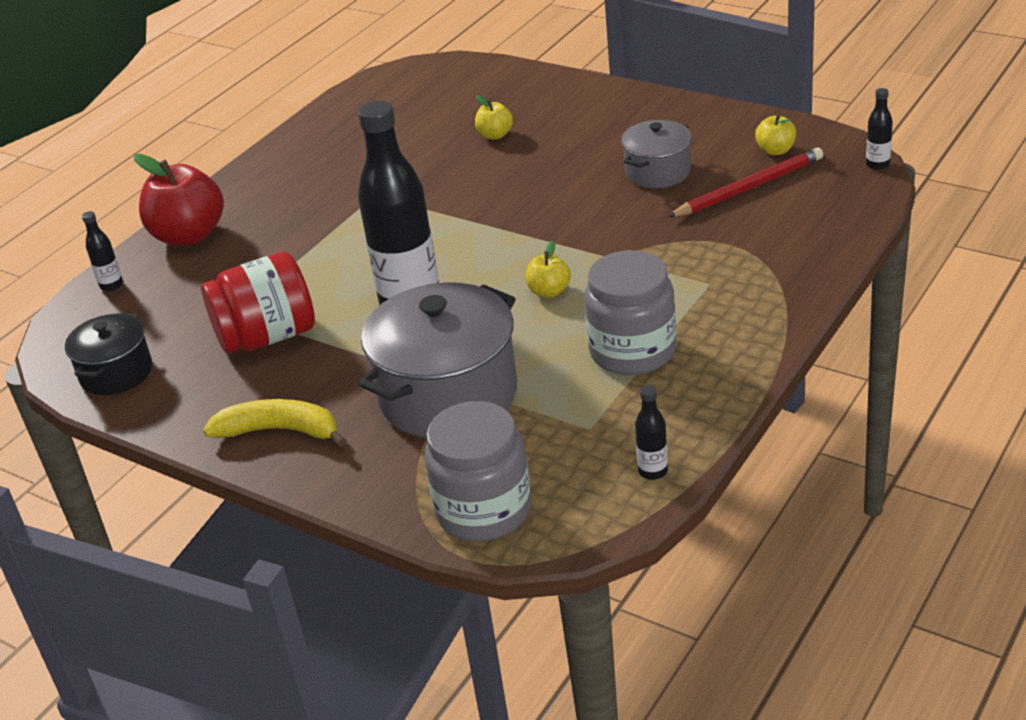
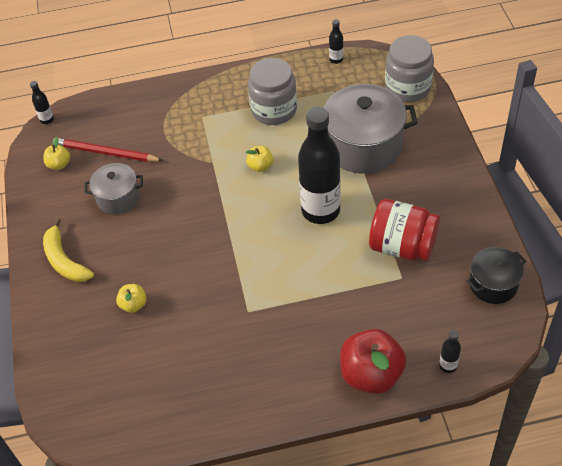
camera: 135 degrees left, 15 degrees up
yellow banana [203,399,346,447] -> yellow banana moved to [43,218,94,282]

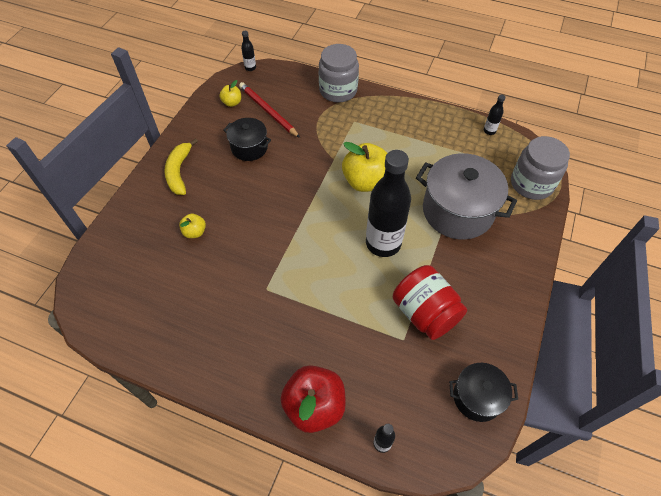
camera: 30 degrees right, 5 degrees up
grey pot [84,163,143,214] -> black pot [224,118,271,161]
yellow apple [246,146,273,172] -> yellow apple [342,142,388,192], size x2.03
grey jar [248,58,297,125] -> grey jar moved to [319,44,359,103]

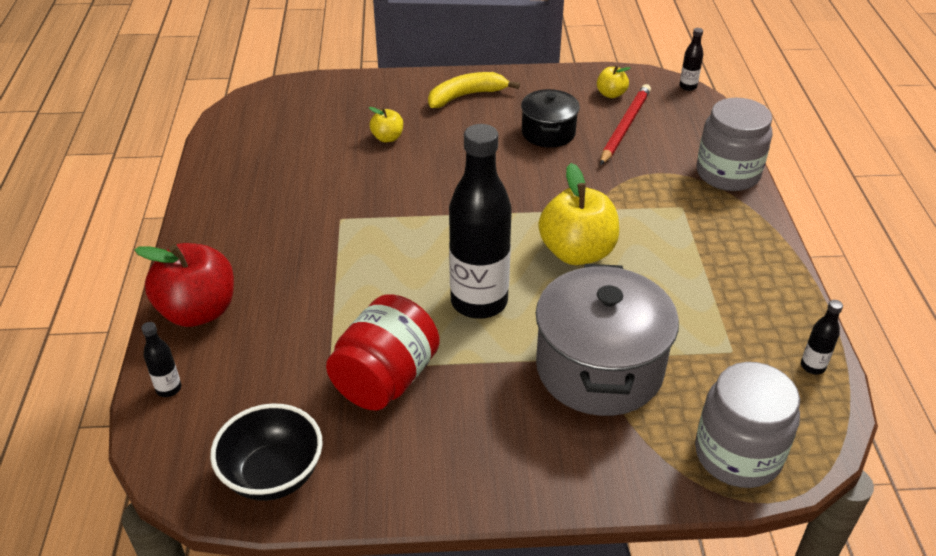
camera: 65 degrees right, 15 degrees down
black pot [449,363,518,422] -> black bowl [210,403,323,501]

